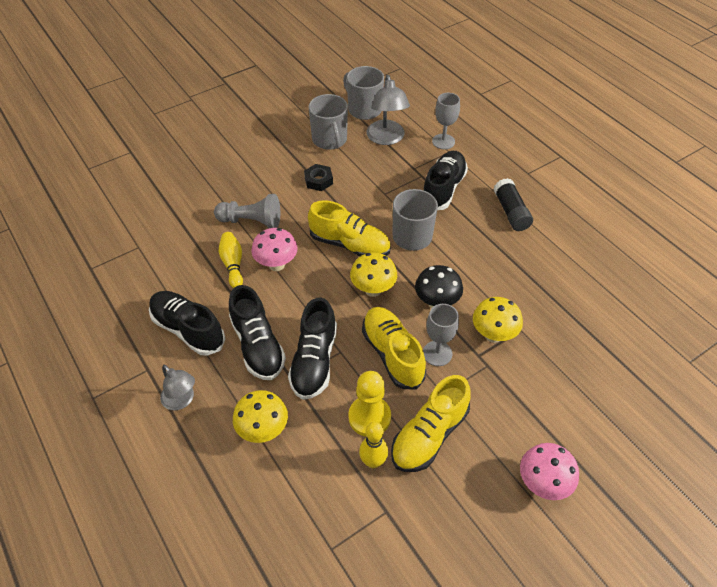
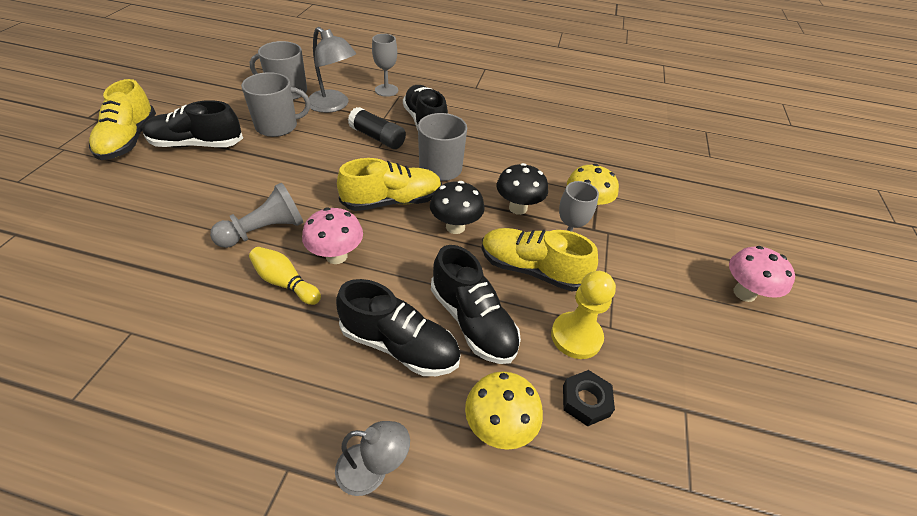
camera: 45 degrees left, 5 degrees down
black shoe [149,291,225,356] -> black shoe moved to [142,100,243,148]
black nut [304,164,333,191] -> black nut moved to [563,370,615,427]
grey mug [309,94,348,150] -> grey mug turned 45 degrees counterclockwise [241,72,310,137]
yellow mushroom [350,253,397,297] -> black mushroom [430,181,485,234]
yellow bowling pin [359,422,388,468] -> none
yellow shoe [391,375,471,472] -> yellow shoe moved to [89,79,156,160]
black glue stick [493,178,533,231] -> black glue stick moved to [348,107,406,149]

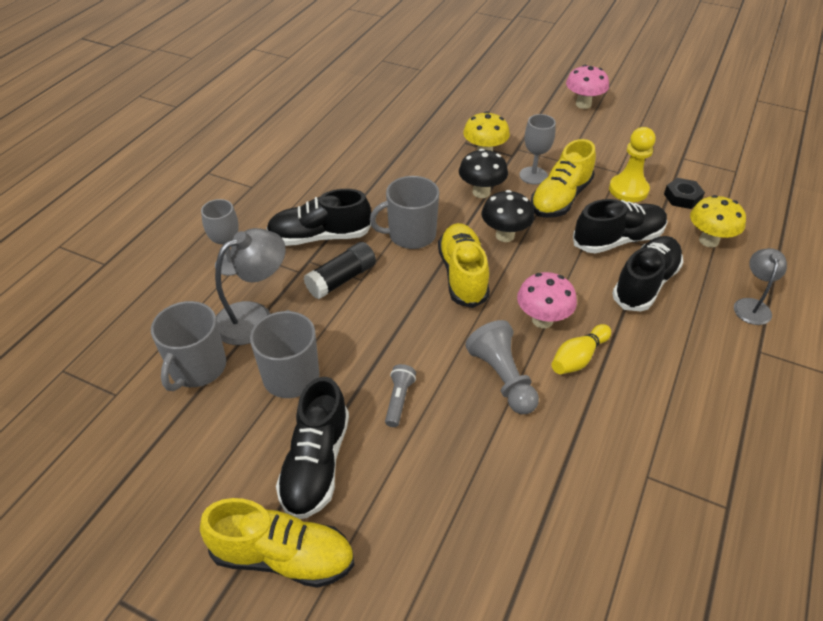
camera: 75 degrees left, 0 degrees up
none -> grey flashlight [385,364,416,427]

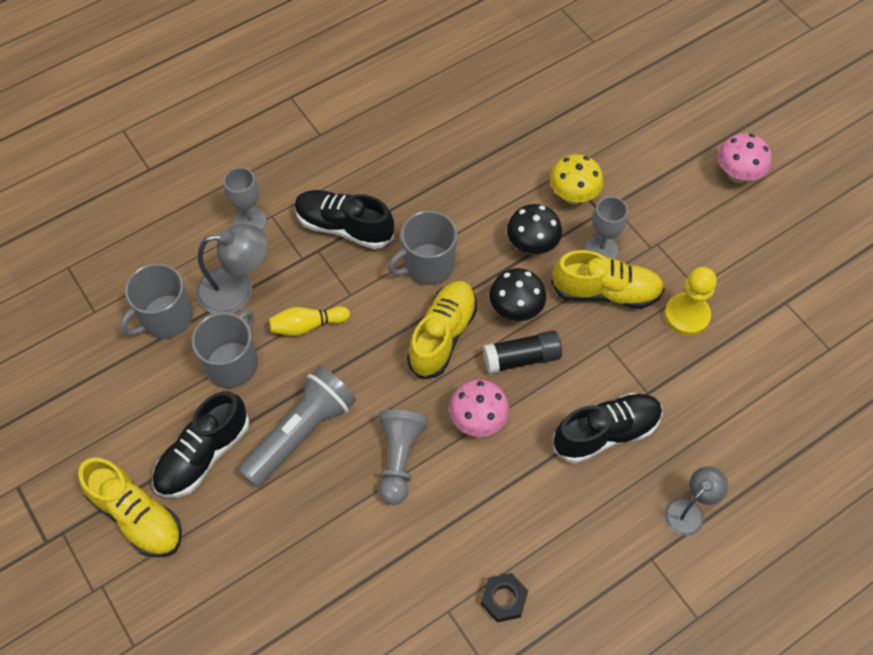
camera: 30 degrees right, 15 degrees up
black glue stick [304,242,376,299] -> black glue stick moved to [483,331,562,374]
grey mug [370,176,439,249] -> grey mug turned 45 degrees counterclockwise [388,211,457,285]
grey flashlight [385,364,416,427] -> grey flashlight [238,366,356,487], size x2.23
yellow shoe [531,139,596,218] -> yellow shoe turned 150 degrees counterclockwise [551,250,665,309]
yellow bowling pin [552,324,611,374] -> yellow bowling pin moved to [269,306,350,336]
black shoe [573,199,667,254] -> none
black nut [664,178,705,209] -> black nut moved to [481,573,528,622]
yellow mushroom [690,195,746,247] -> none

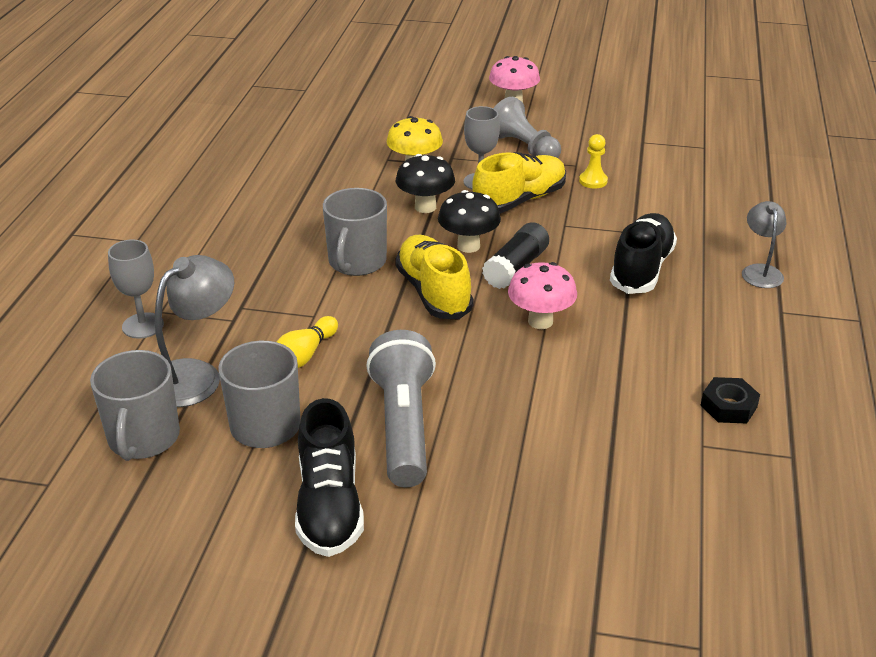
camera: 45 degrees left, 25 degrees down
yellow shoe [78,458,182,557] -> none
black shoe [294,190,394,249] -> none
grey pawn [379,410,428,505] -> grey pawn moved to [493,97,561,158]
yellow pawn [664,267,717,336] -> yellow pawn [579,134,608,189], size x0.61

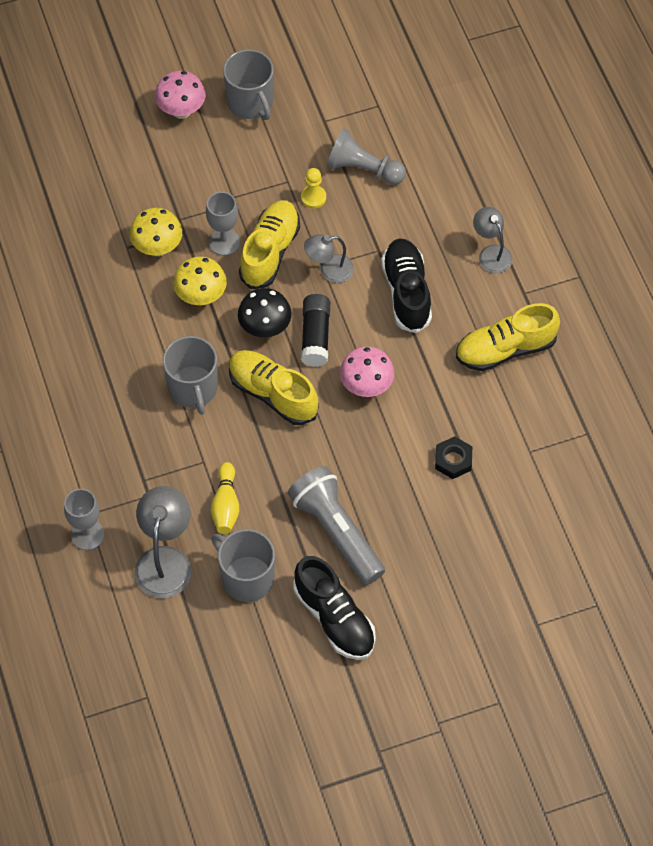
camera: 30 degrees left, 25 degrees up
grey mug [90,350,180,461] -> grey mug moved to [223,49,274,120]
black mushroom [396,154,455,213] -> yellow mushroom [173,256,227,305]
grey pawn [493,97,561,158] -> grey pawn moved to [327,128,406,185]
black nut [700,377,760,423] -> black nut moved to [435,436,472,479]
none -> grey lamp [304,234,354,283]
none -> yellow shoe [456,303,560,371]

